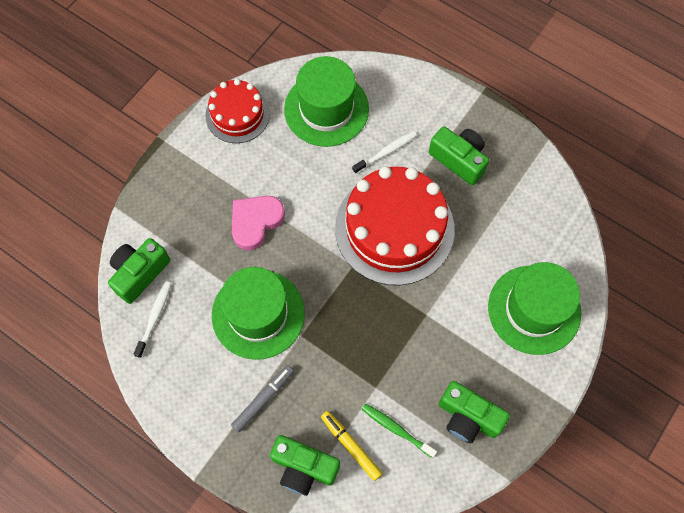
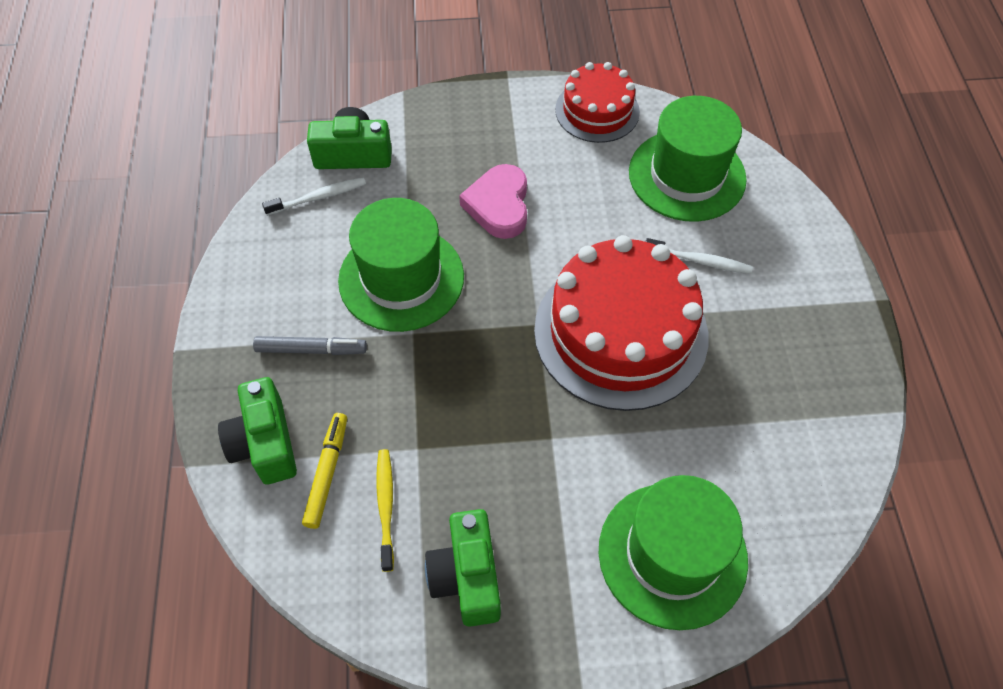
camera: 50 degrees right, 10 degrees down
pink heart [232,196,285,251] -> pink heart turned 90 degrees counterclockwise [459,164,527,239]
green toothbrush [362,404,437,458] -> yellow toothbrush [376,449,394,572]
green camera [429,126,489,185] -> none

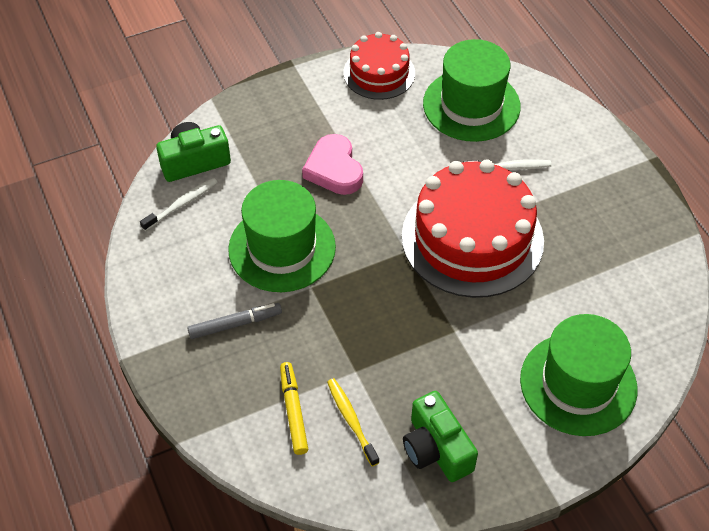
camera: 20 degrees left, 5 degrees down
green camera [218,377,297,485] -> none

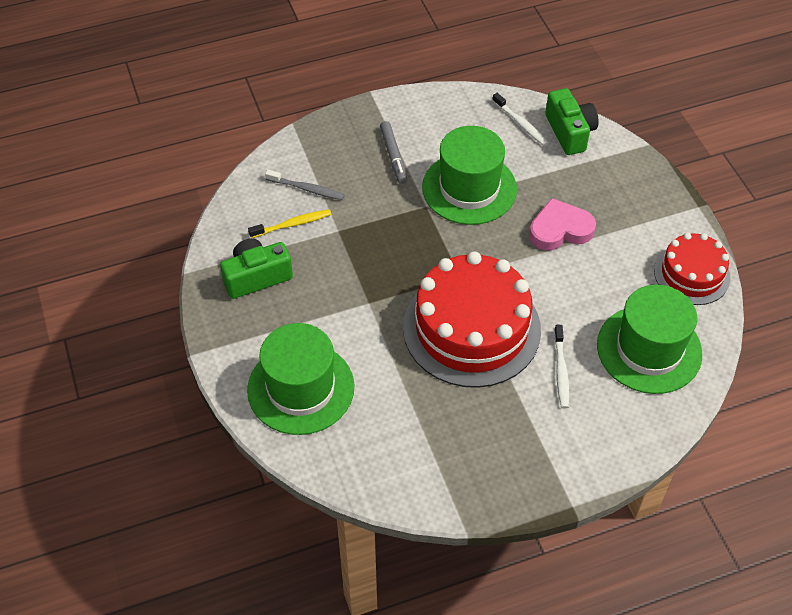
camera: 95 degrees right, 0 degrees up
yellow marker [280,362,308,455] -> grey toothbrush [265,170,345,200]

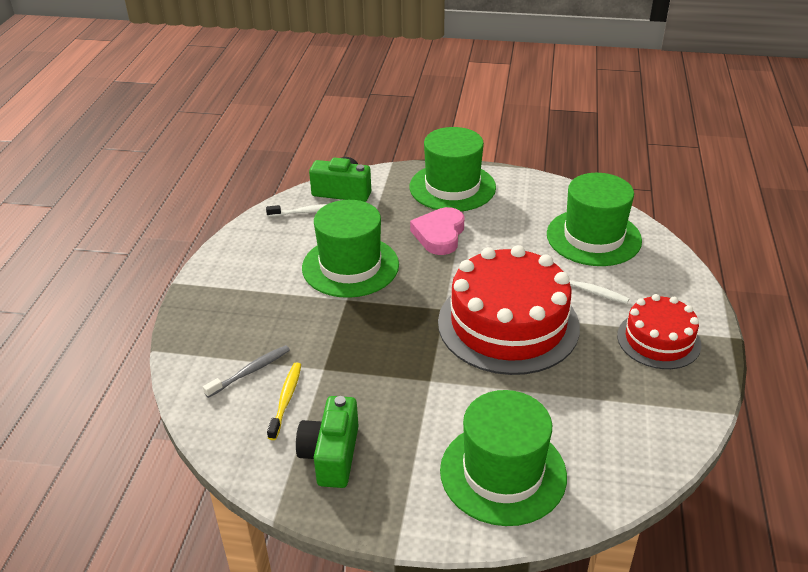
camera: 60 degrees left, 15 degrees down
grey marker [380,121,407,184] -> none
red cake [654,233,731,305] -> red cake moved to [617,294,701,369]
none -> green hat [410,127,496,211]

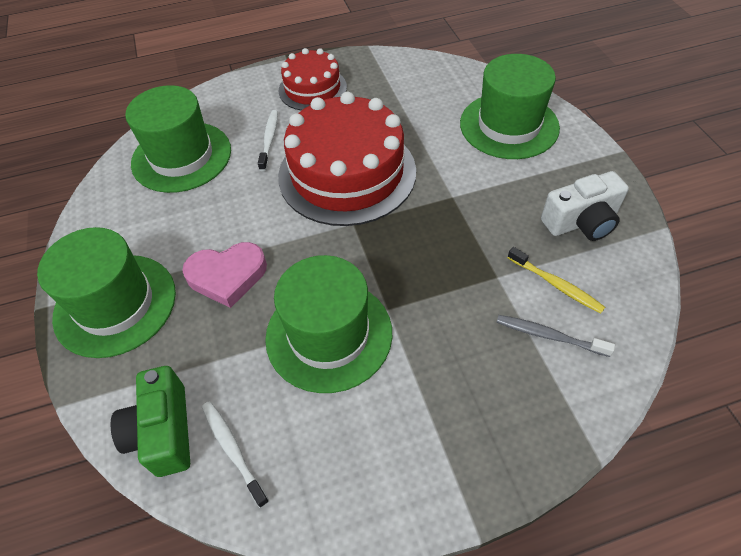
camera: 115 degrees left, 15 degrees up
yellow toothbrush [267,363,301,440] -> yellow toothbrush turned 120 degrees counterclockwise [508,247,605,314]
green camera [296,396,358,488] -> white camera [541,171,629,241]

